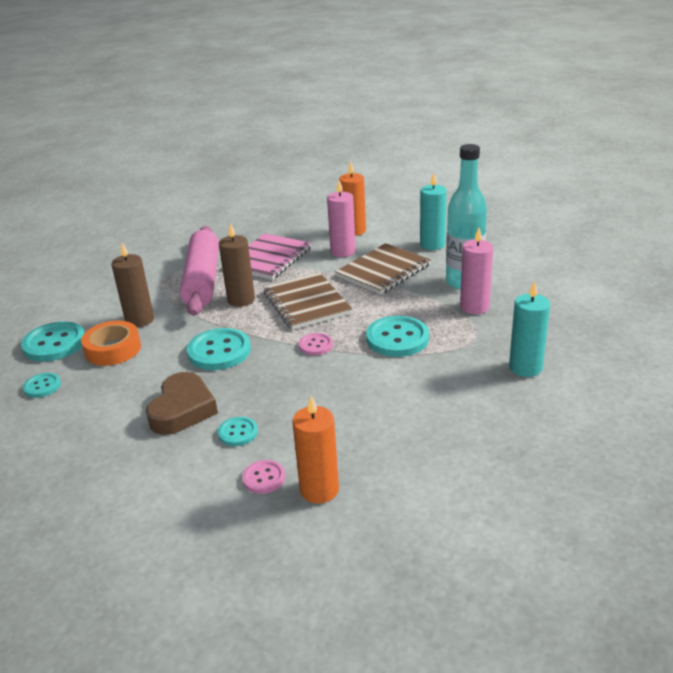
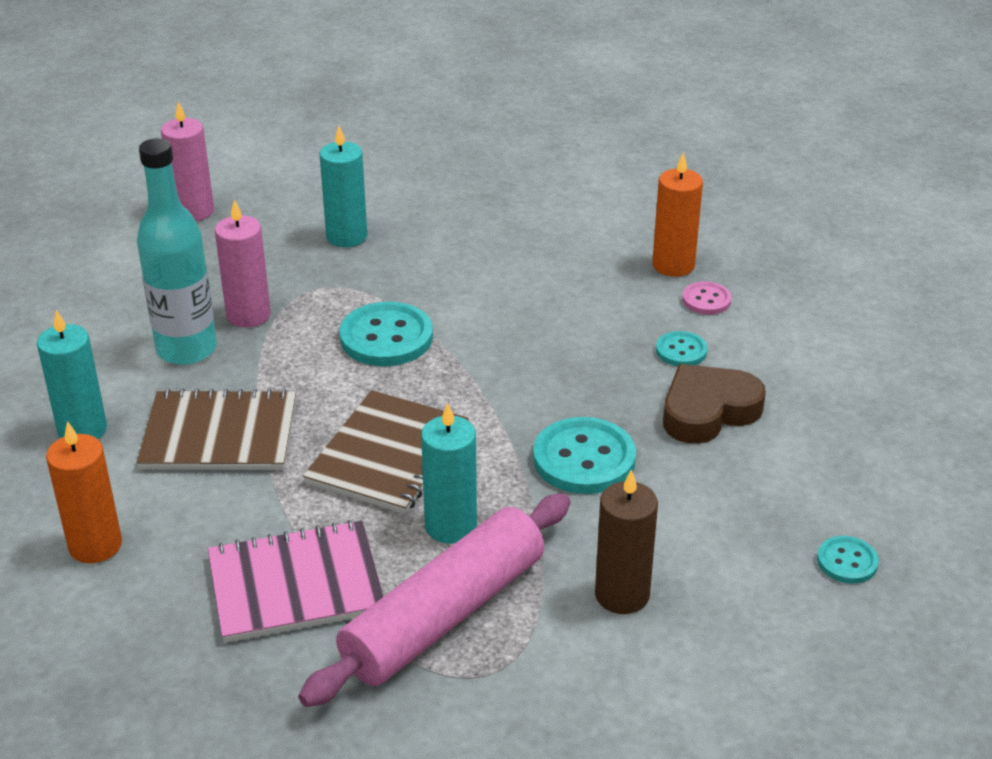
camera: 135 degrees left, 5 degrees up
turquoise button [21,321,84,362] -> none
orange tape [81,321,141,366] -> none
brown candle [219,223,255,307] -> turquoise candle [421,403,477,544]
pink button [299,333,333,355] -> none
pink candle [327,180,356,257] -> pink candle moved to [161,102,214,221]

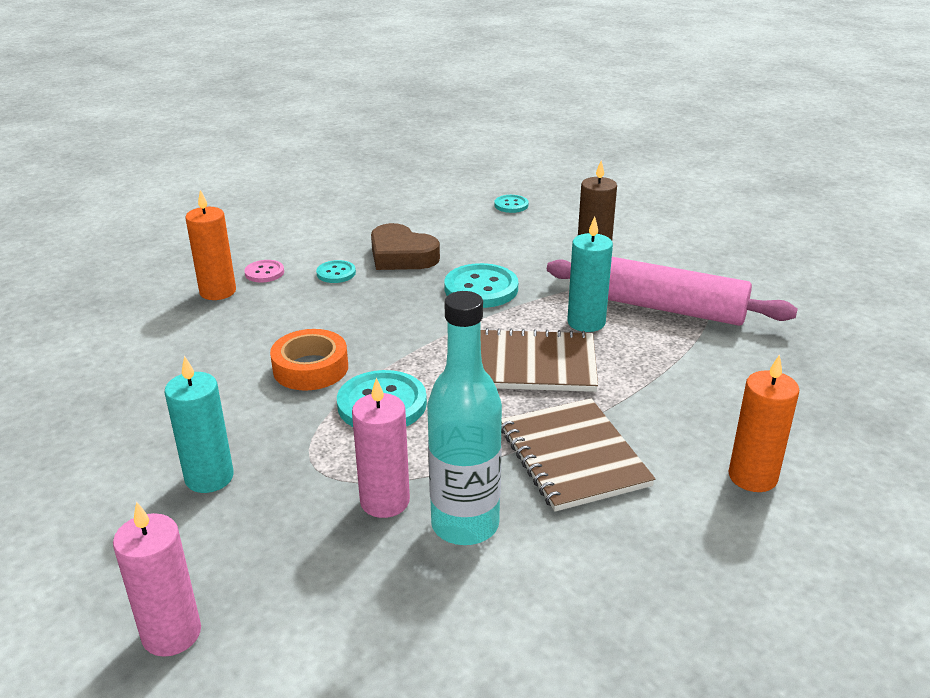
camera: 110 degrees left, 5 degrees down
turquoise candle [37,310,107,439] -> none
pink notebook [208,520,384,643] -> none
none -> orange tape [270,329,348,391]

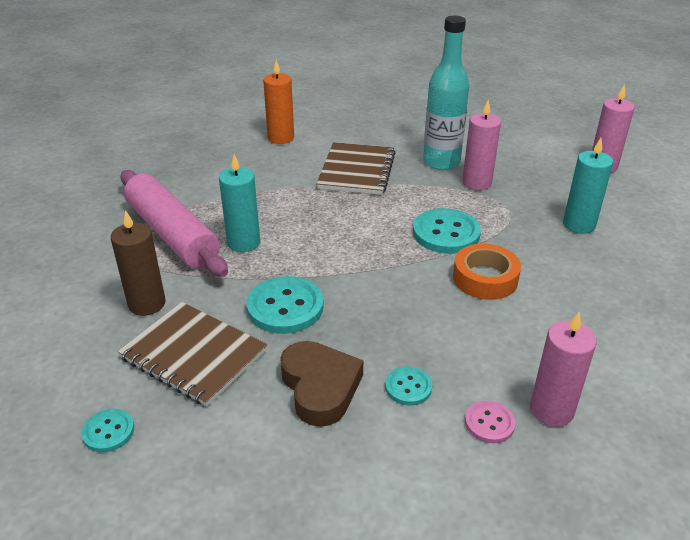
camera: 150 degrees left, 5 degrees up
orange candle [185,190,236,300] -> pink candle [530,312,597,427]
brown notebook [480,328,598,392] -> brown notebook moved to [118,302,267,407]

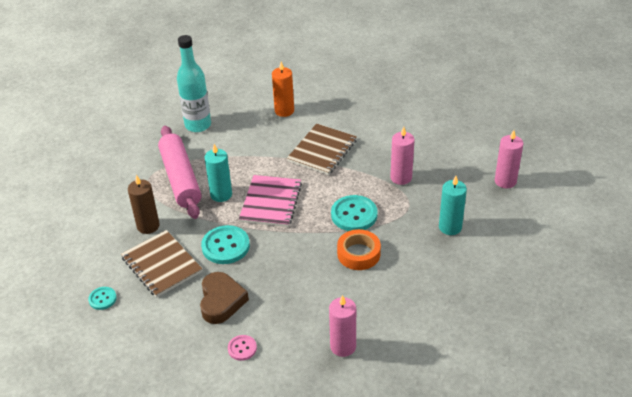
camera: 20 degrees right, 5 degrees up
turquoise button [385,367,432,405] -> none
turquoise bottle [423,16,469,170] -> turquoise bottle moved to [177,35,211,132]
pink button [465,401,515,443] -> pink button moved to [228,335,257,361]
none -> pink notebook [239,175,302,227]

